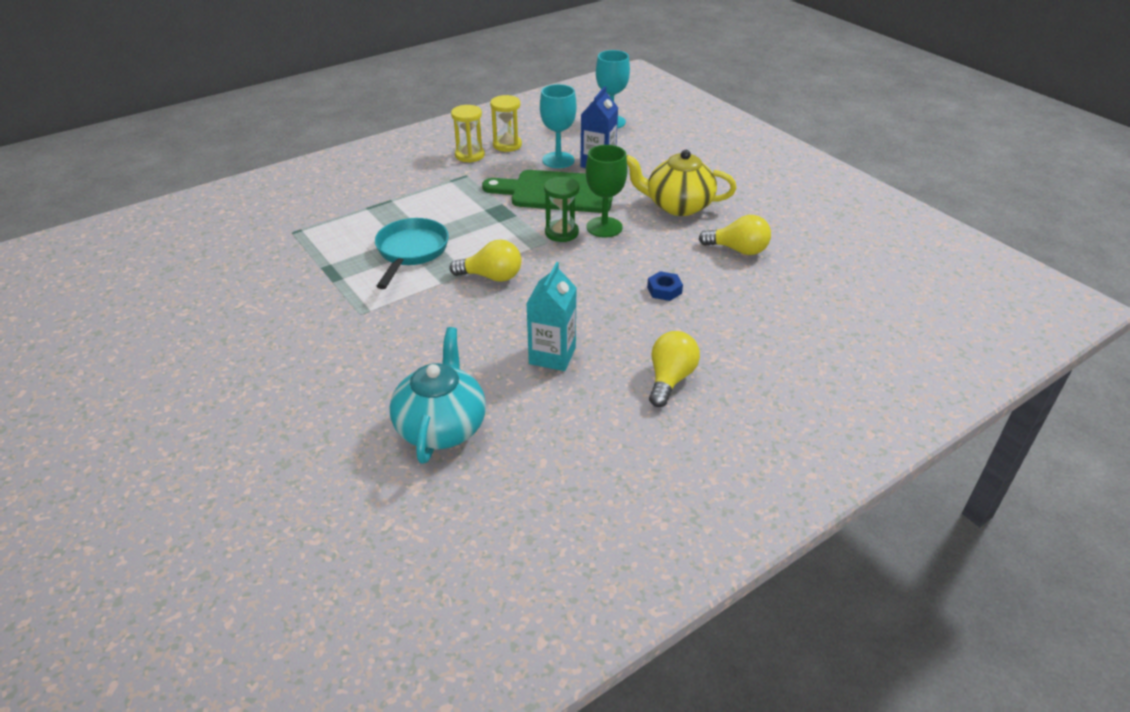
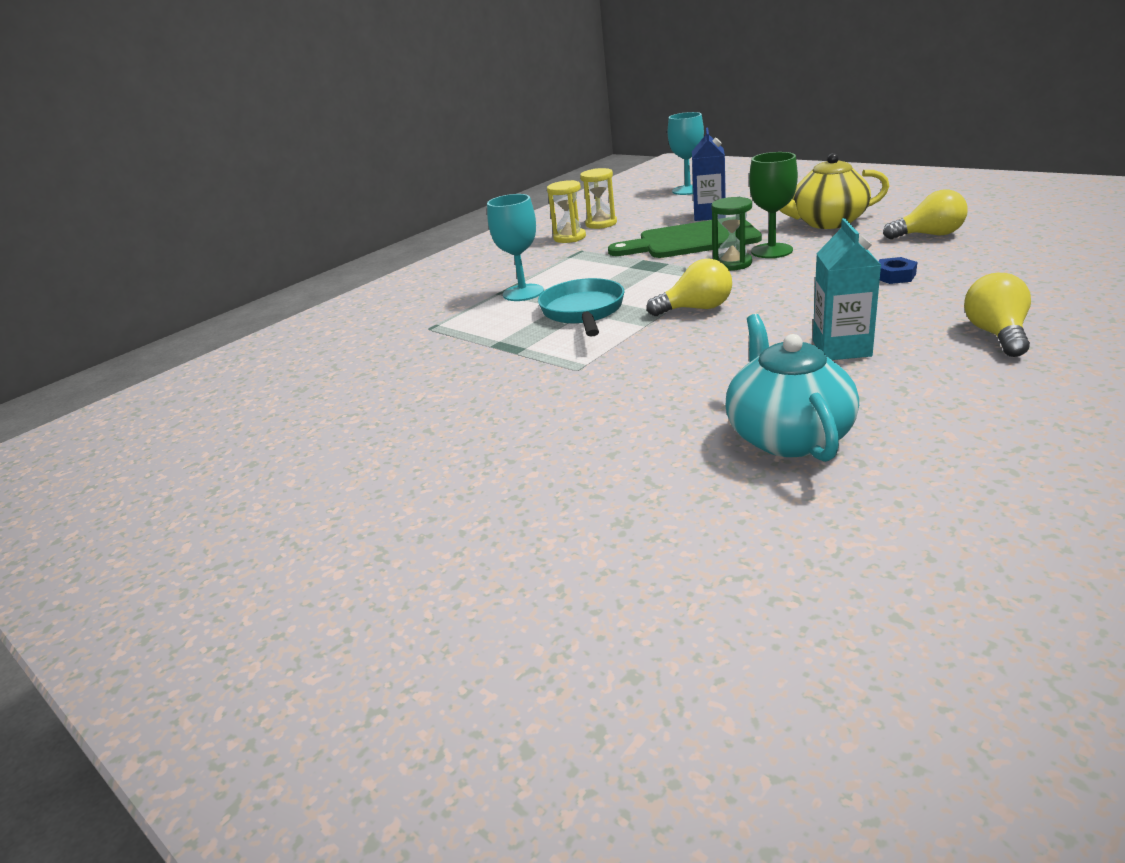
camera: 10 degrees left, 10 degrees down
turquoise goblet [540,84,577,168] -> turquoise goblet moved to [487,194,544,301]

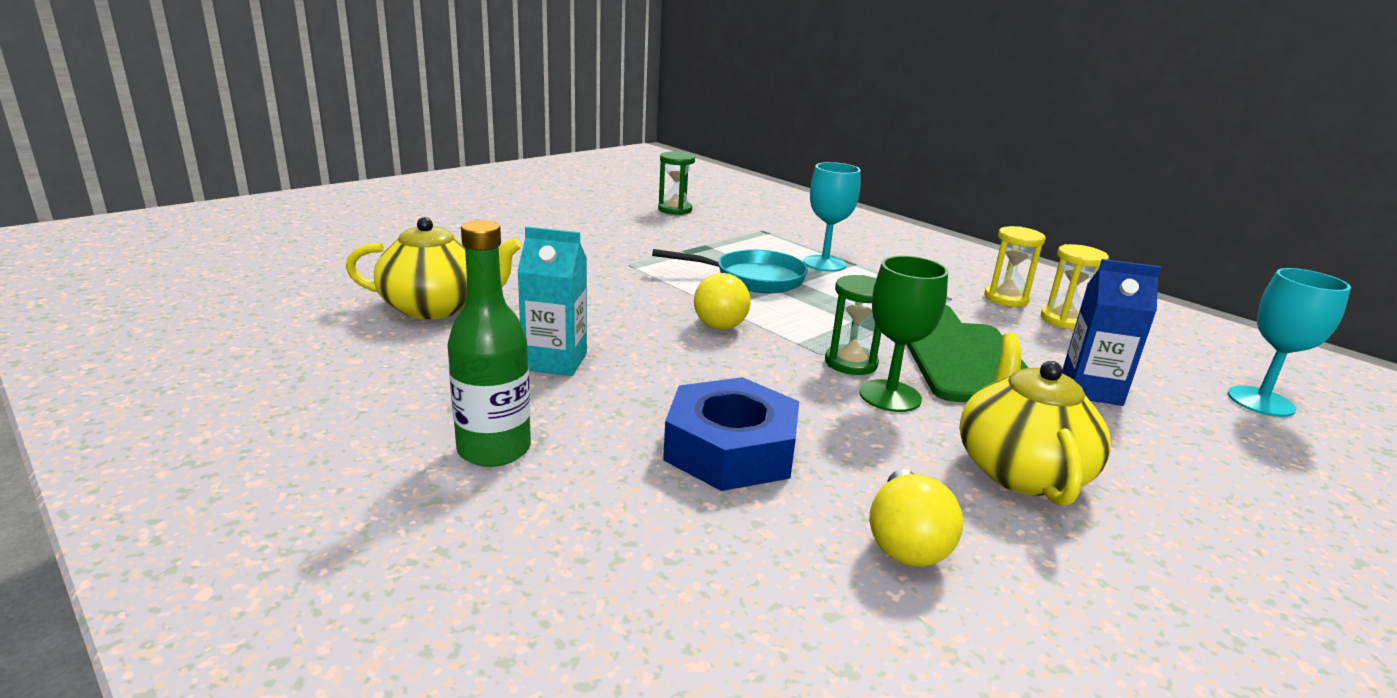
camera: 90 degrees right, 5 degrees down
turquoise teapot [726,314,859,462] -> yellow teapot [346,217,522,319]
blue nut [878,257,917,284] -> blue nut [663,377,799,491], size x2.28
yellow light bulb [964,273,1031,357] -> green bottle [448,220,531,467]
none -> green hourglass [658,151,695,215]

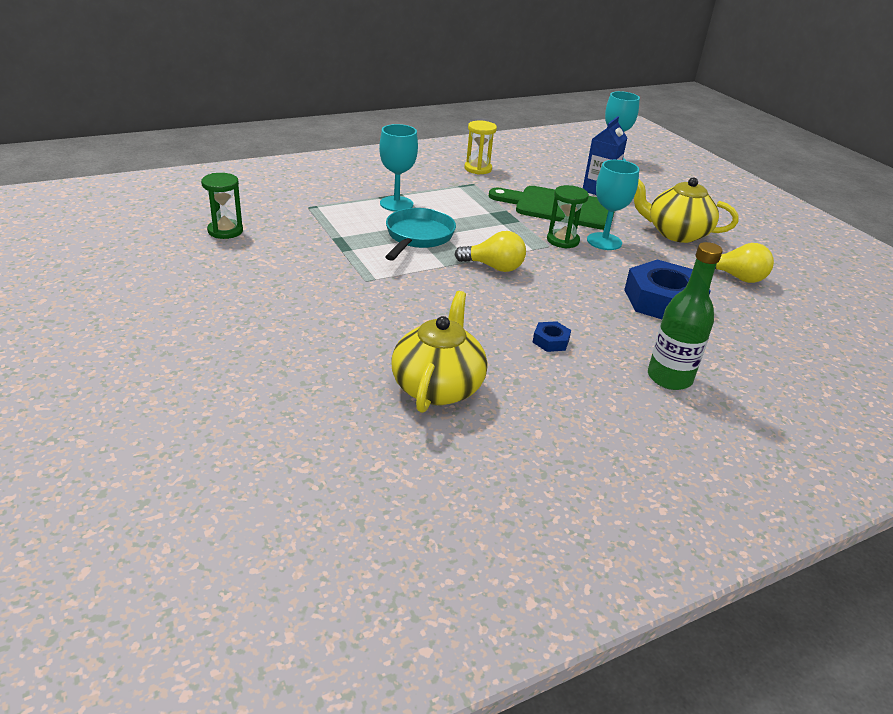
camera: 75 degrees left, 10 degrees up
turquoise carton [517,226,587,376] -> blue nut [532,321,571,352]
green goblet [859,256,948,412] -> turquoise goblet [587,160,639,250]
yellow hourglass [1041,244,1109,329] -> none

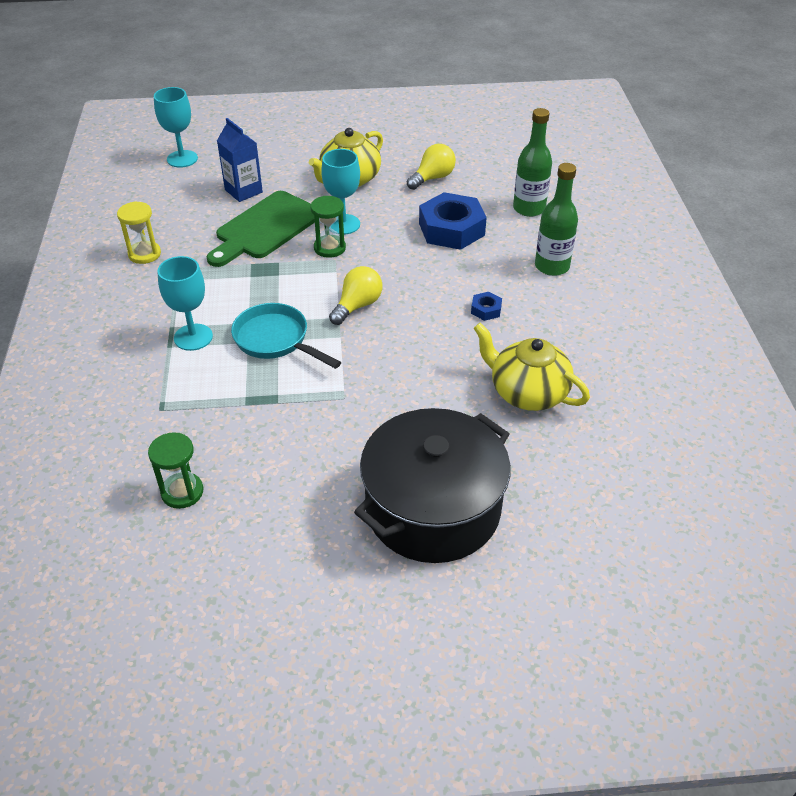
camera: 65 degrees left, 10 degrees up
none -> black pot [354,408,511,563]
none -> green bottle [513,108,552,217]

